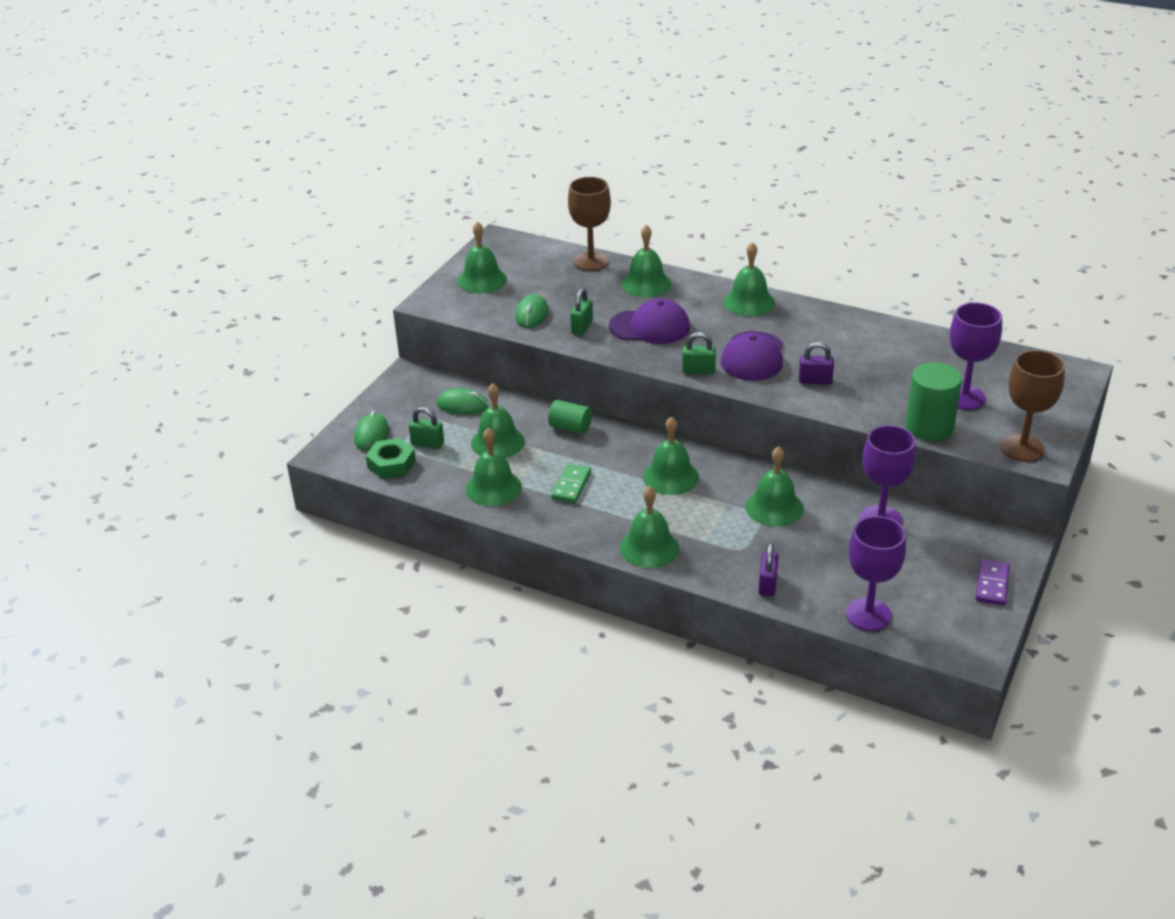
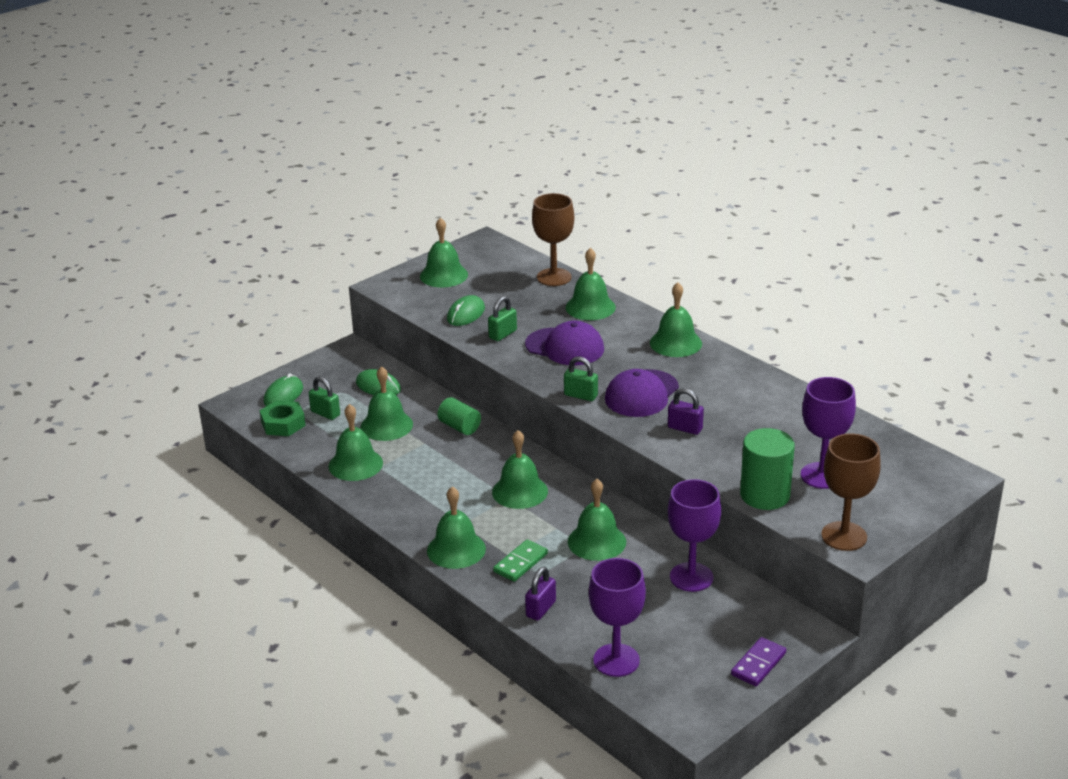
camera: 20 degrees right, 5 degrees down
green domino [551,464,591,503] -> green domino moved to [493,539,548,582]

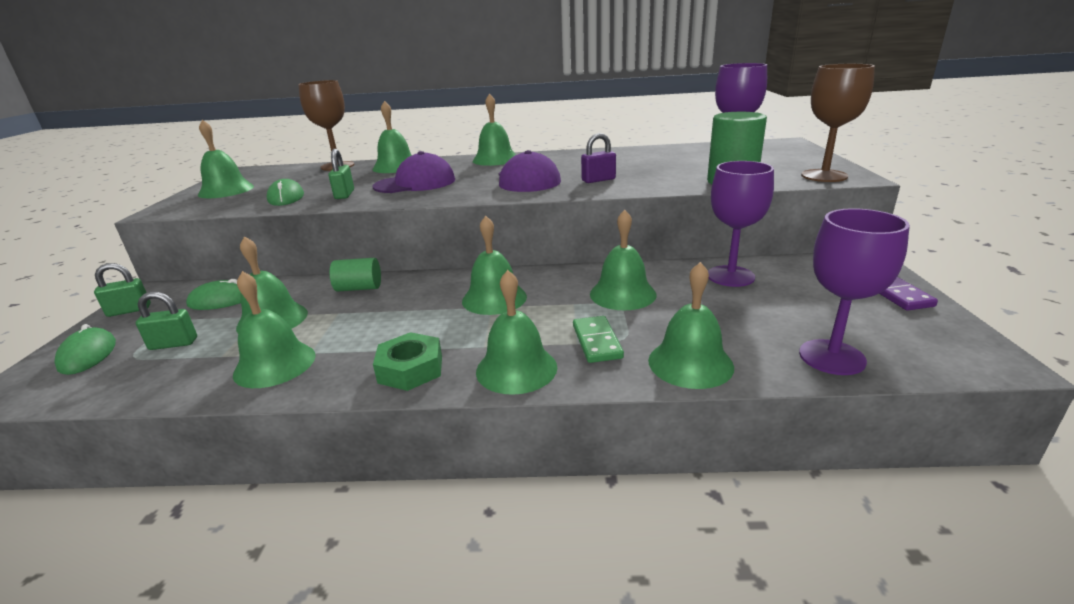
camera: 45 degrees left, 5 degrees down
green nut [260,400,306,436] -> green nut moved to [373,332,442,391]
purple padlock [525,567,556,621] -> green bell [648,262,734,389]
green padlock [564,357,598,401] -> green padlock moved to [94,263,151,317]

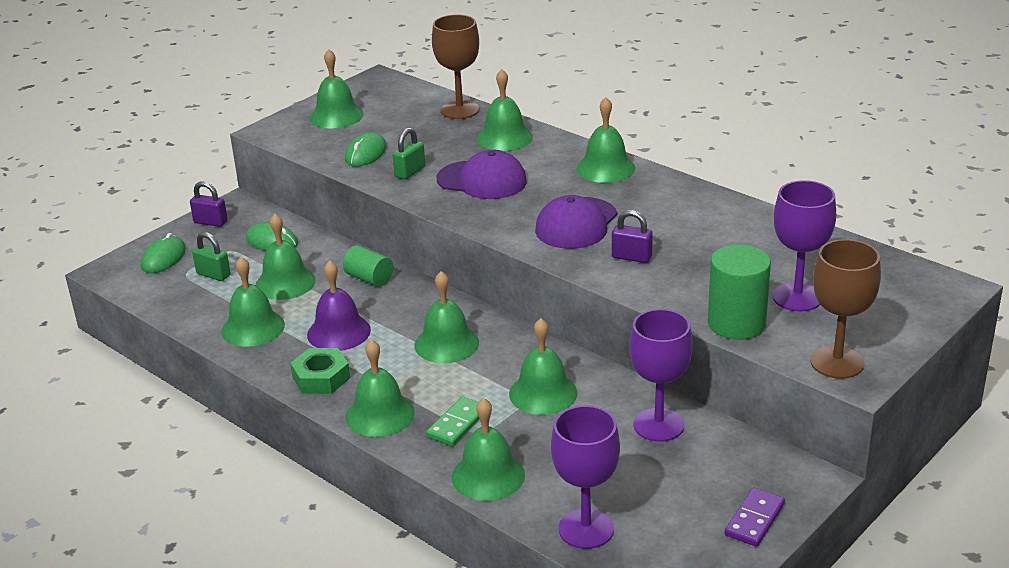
camera: 40 degrees right, 5 degrees up
green padlock [94,263,151,317] -> purple padlock [190,181,228,227]
none -> purple bell [307,260,371,351]

